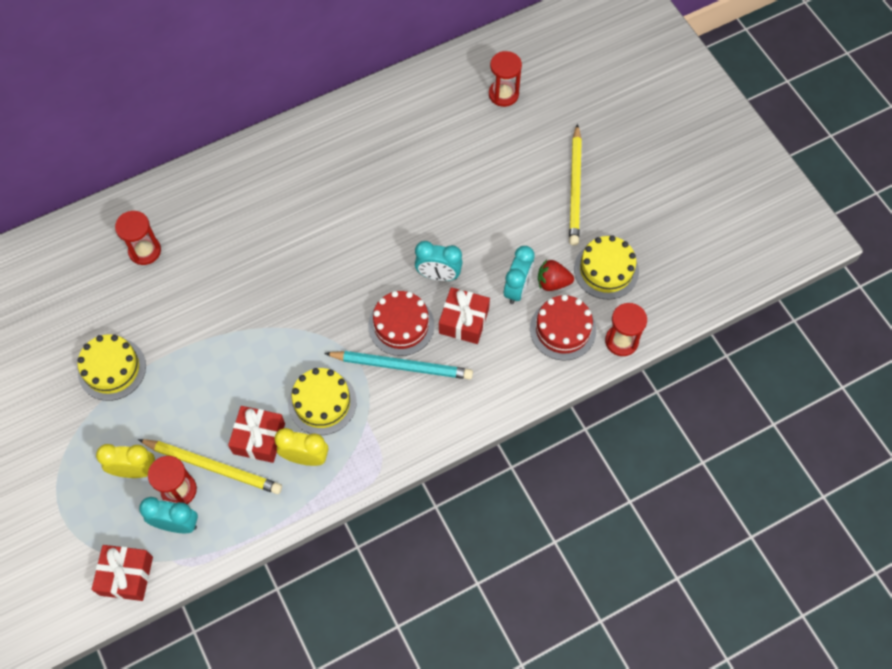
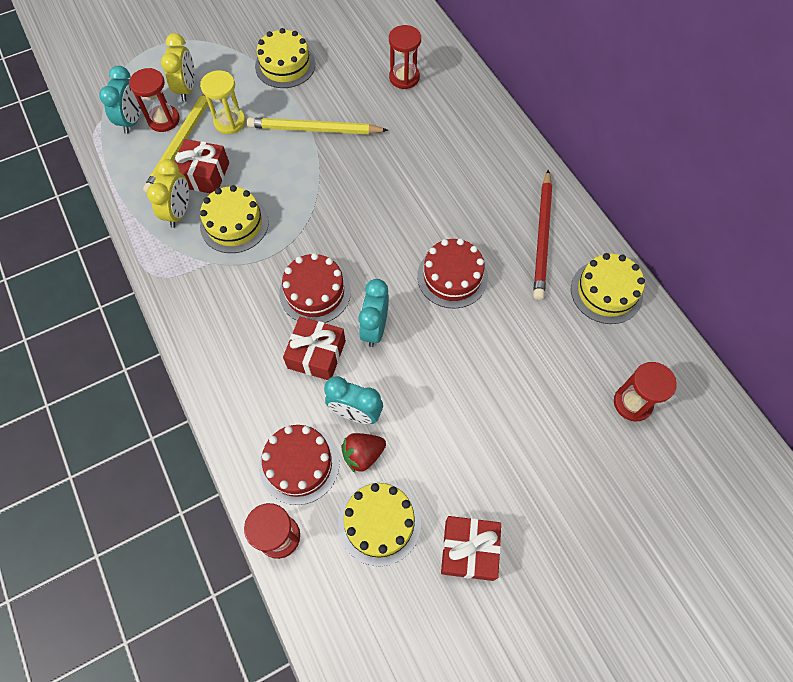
camera: 90 degrees right, 0 degrees up
red gift [91,545,153,601] -> red gift moved to [441,516,501,581]
turquoise pencil [324,351,473,380] -> none
red strawberry [538,260,574,291] -> red strawberry turned 120 degrees counterclockwise [341,433,386,473]
yellow pencil [569,124,582,245] -> yellow pencil moved to [247,118,388,134]
none -> yellow hourglass [200,70,246,134]
none -> red cake [417,238,488,309]
none -> red pencil [533,170,552,300]
none -> yellow cake [571,253,645,324]

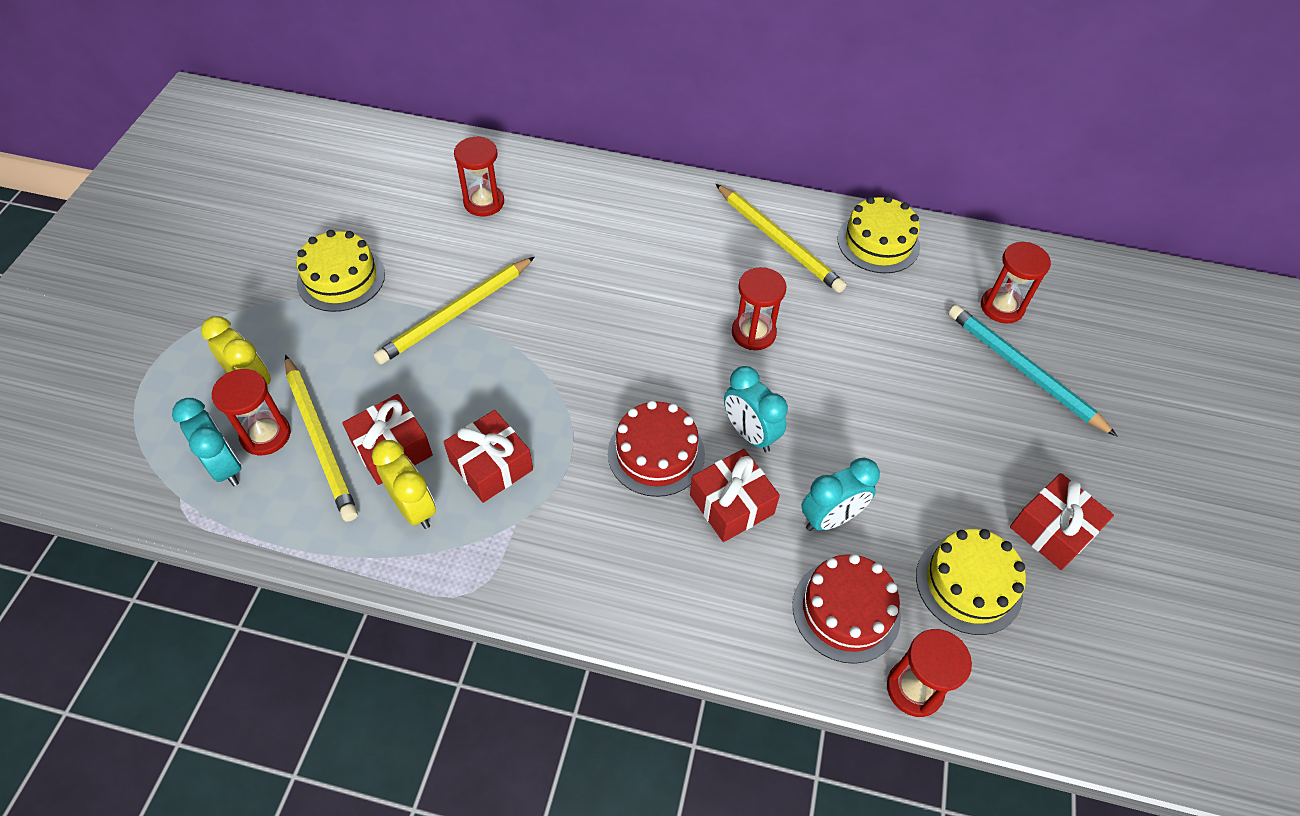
camera: 50 degrees left, 10 degrees down
yellow hourglass [200,70,246,134] -> none
yellow cake [200,185,269,253] -> red gift [444,410,533,503]
red strawberry [341,433,386,473] -> none
red cake [417,238,488,309] -> red hourglass [732,267,786,350]
red pencil [533,170,552,300] -> yellow pencil [716,184,846,293]
none -> turquoise pencil [948,305,1117,436]

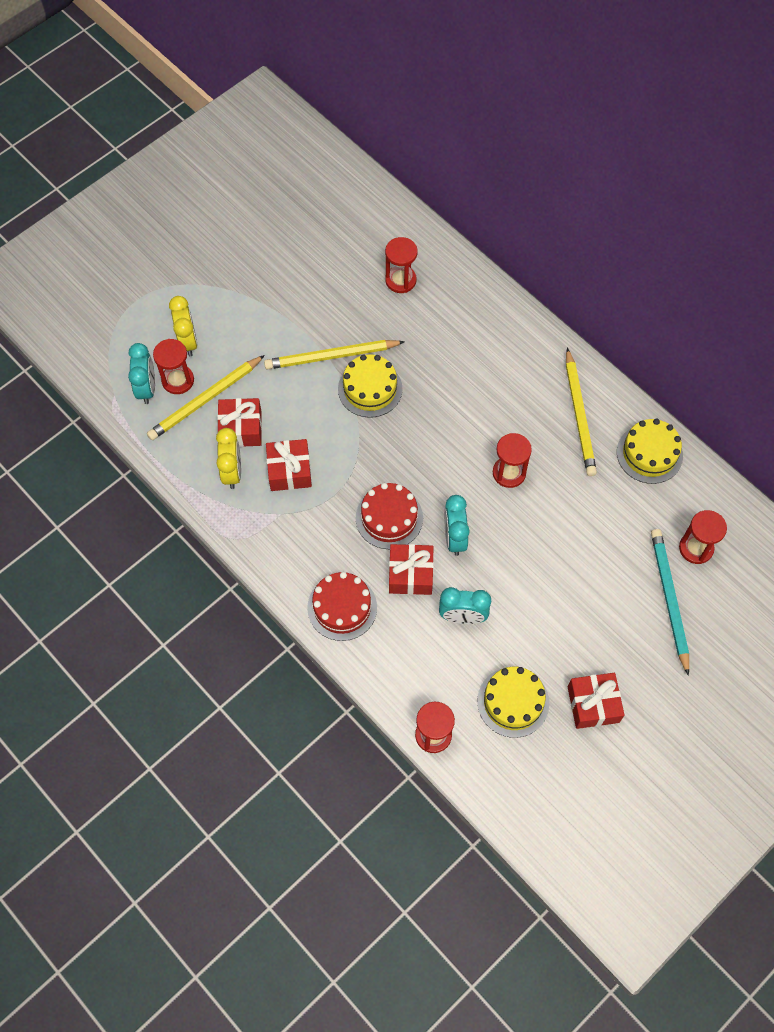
camera: 35 degrees right, 10 degrees up
yellow pencil [285,355,358,522] -> yellow pencil turned 45 degrees clockwise [147,355,265,440]
yellow cake [296,230,385,312] -> yellow cake moved to [338,354,403,418]
red cake [793,554,901,664] -> red cake moved to [307,572,377,641]

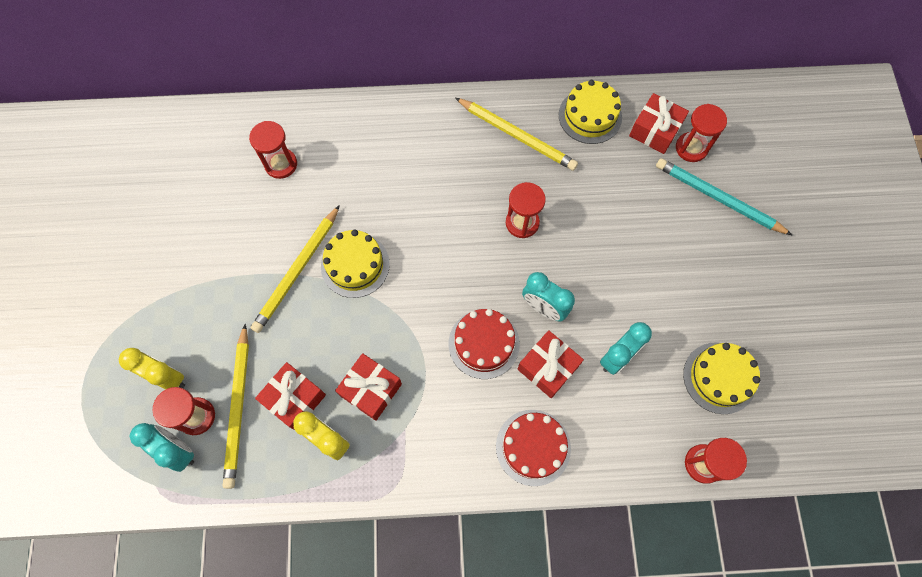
camera: 50 degrees left, 5 degrees up
red gift [568,673,625,729] -> red gift moved to [629,93,689,154]

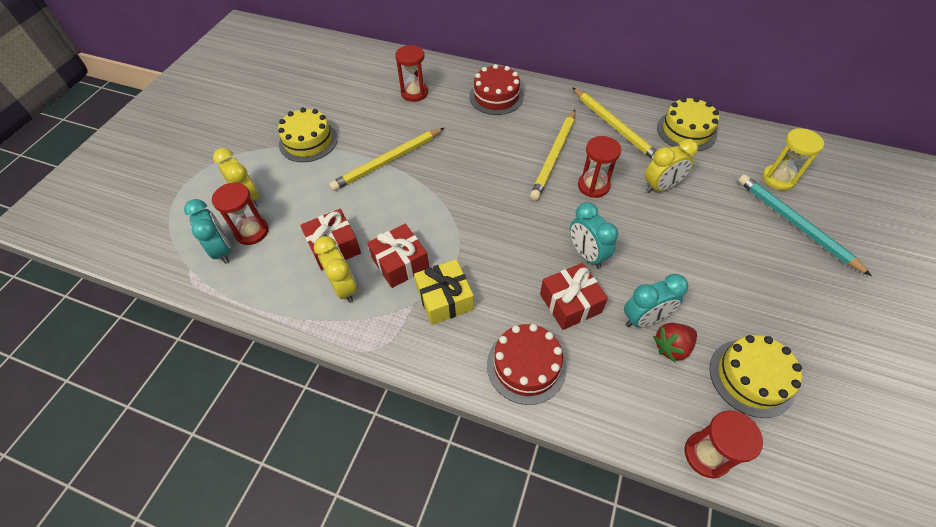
camera: 25 degrees right, 15 degrees down
yellow pencil [223,324,249,489] -> yellow pencil moved to [530,110,575,201]
yellow cake [321,230,390,298] -> yellow cake moved to [278,108,338,162]
red cake [449,309,520,379] -> red cake moved to [469,64,524,115]
red gift [629,93,689,154] -> none
red hourglass [676,104,727,162] -> yellow hourglass [762,128,824,190]
none -> yellow gift [414,259,474,325]
none -> yellow clock [645,139,698,193]
none -> red strawberry [653,323,697,362]

